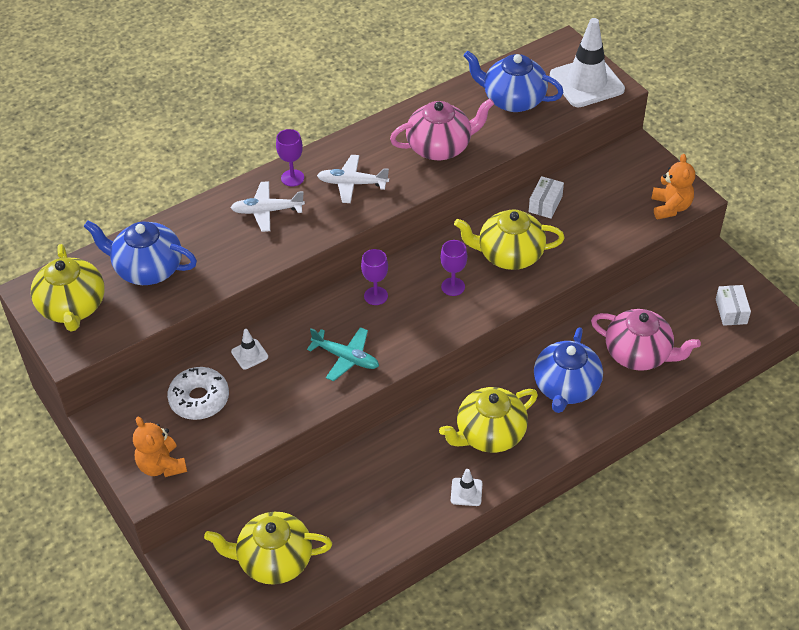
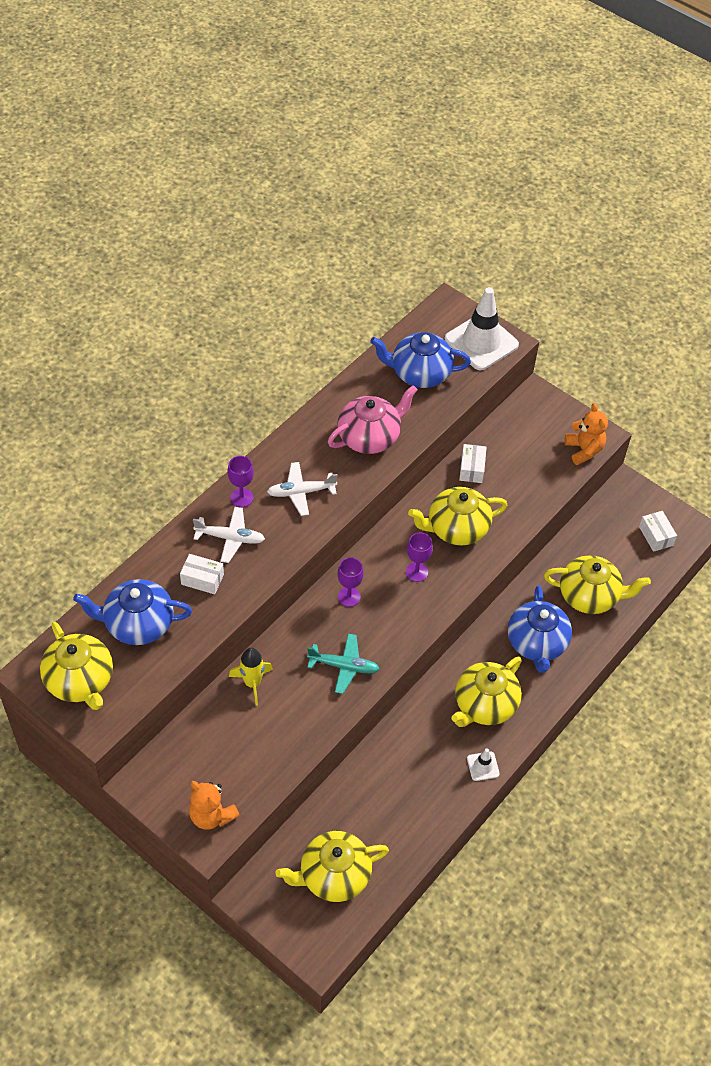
camera: 20 degrees left, 5 degrees up
white donut [167,367,229,420] -> none
white plane [230,181,305,232] -> white plane turned 150 degrees counterclockwise [193,507,265,563]
white traffic cone [231,329,268,370] -> yellow rocket [229,648,273,706]
pink teapot [591,309,701,371] -> yellow teapot [544,555,651,614]
none -> white box [180,554,224,594]

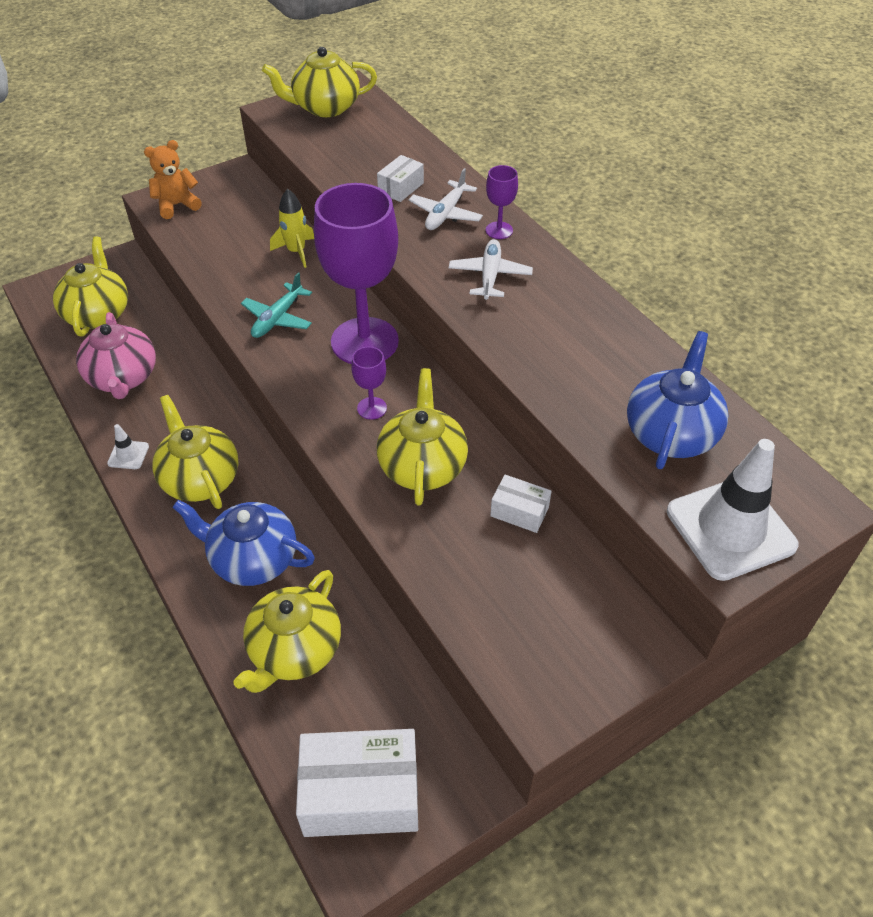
camera: 110 degrees right, 5 degrees down
blue teapot [73,579,192,645] -> none
pink teapot [328,385,418,454] -> pink teapot moved to [76,312,156,399]
purple goblet [338,557,364,607] -> purple goblet [314,183,399,364], size x2.42
orange teddy bear [565,403,608,465] -> none
white box [639,511,677,552] -> white box [296,729,418,837], size x1.99

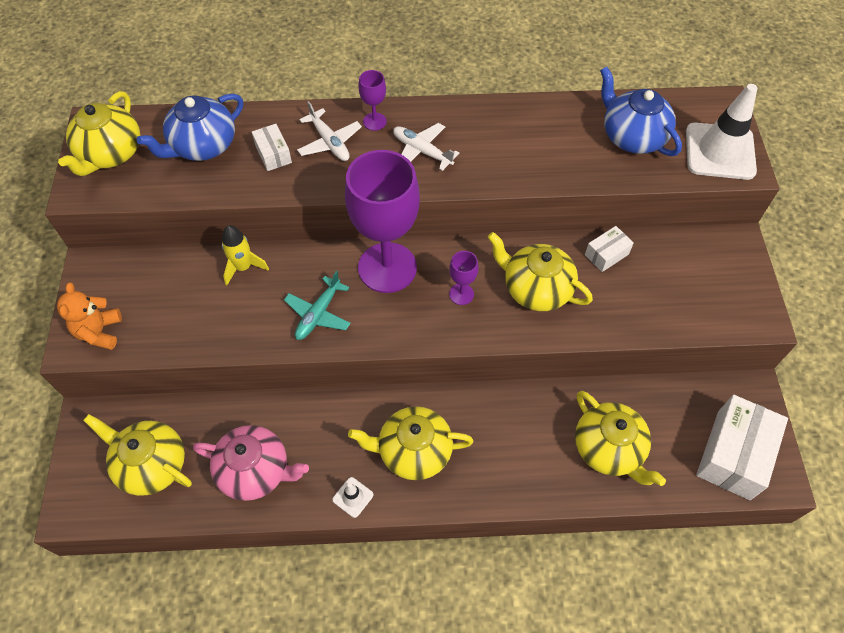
camera: 60 degrees left, 10 degrees up
blue teapot [172,500,315,586] -> blue teapot moved to [137,93,243,161]
turquoise plane [241,272,312,338] -> turquoise plane turned 60 degrees clockwise [284,271,351,340]

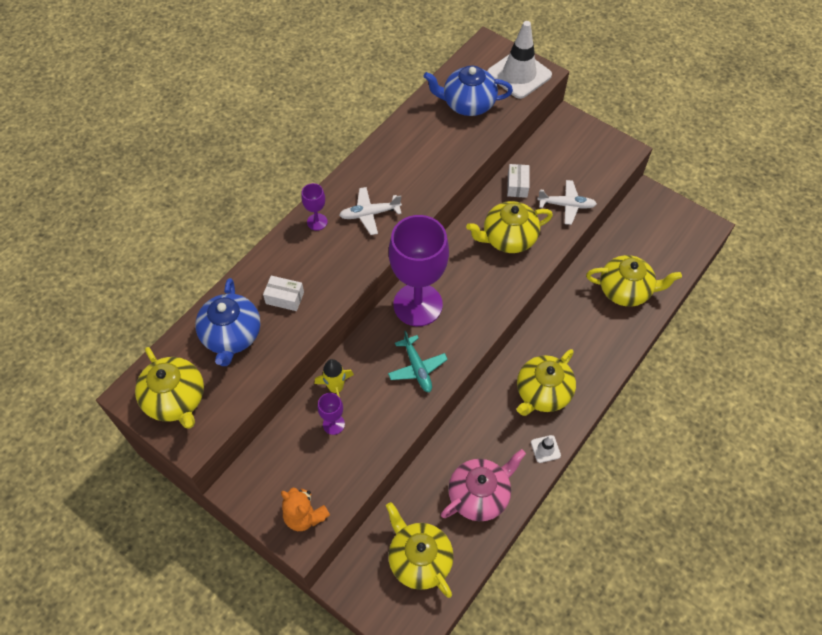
camera: 50 degrees left, 0 degrees up
yellow teapot [83,414,192,496] -> yellow teapot turned 75 degrees clockwise [386,502,454,598]
white plane [297,101,362,161] -> white plane moved to [537,180,597,225]
purple goblet [449,251,478,305] -> purple goblet moved to [318,393,345,435]
white box [696,395,788,500] -> none

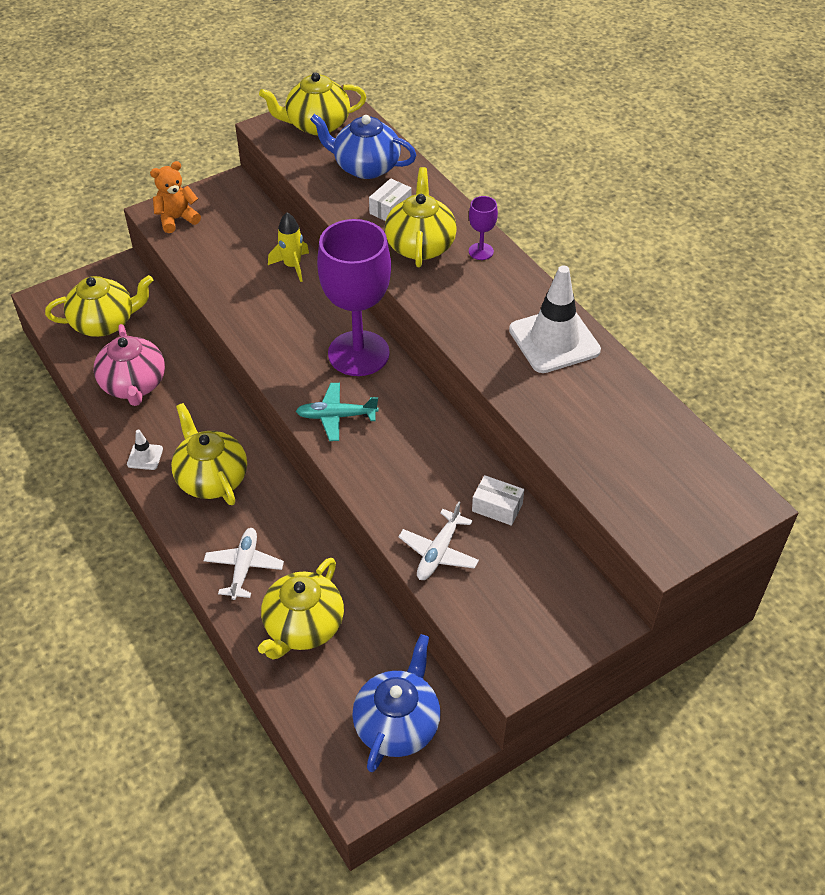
camera: 110 degrees right, 10 degrees down
purple goblet [318,393,345,435] -> none
white plane [339,187,402,235] -> white plane moved to [204,528,284,600]
turquoise plane [388,331,448,392] -> turquoise plane moved to [296,383,379,441]
blue teapot [423,66,513,116] -> blue teapot moved to [352,634,441,772]
yellow teapot [466,201,553,253] -> yellow teapot moved to [385,167,457,267]
white traffic cone [487,21,552,99] -> white traffic cone moved to [509,266,601,373]

